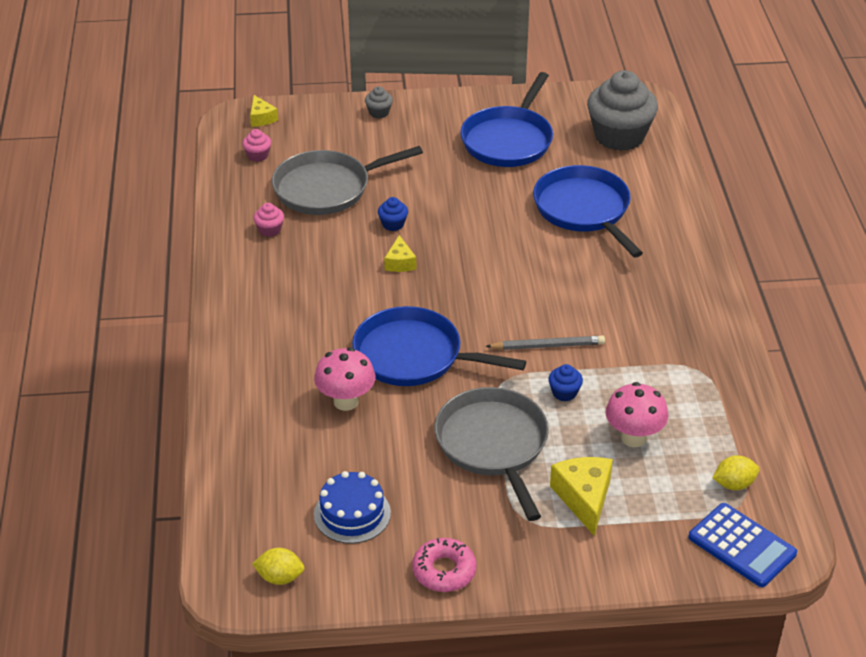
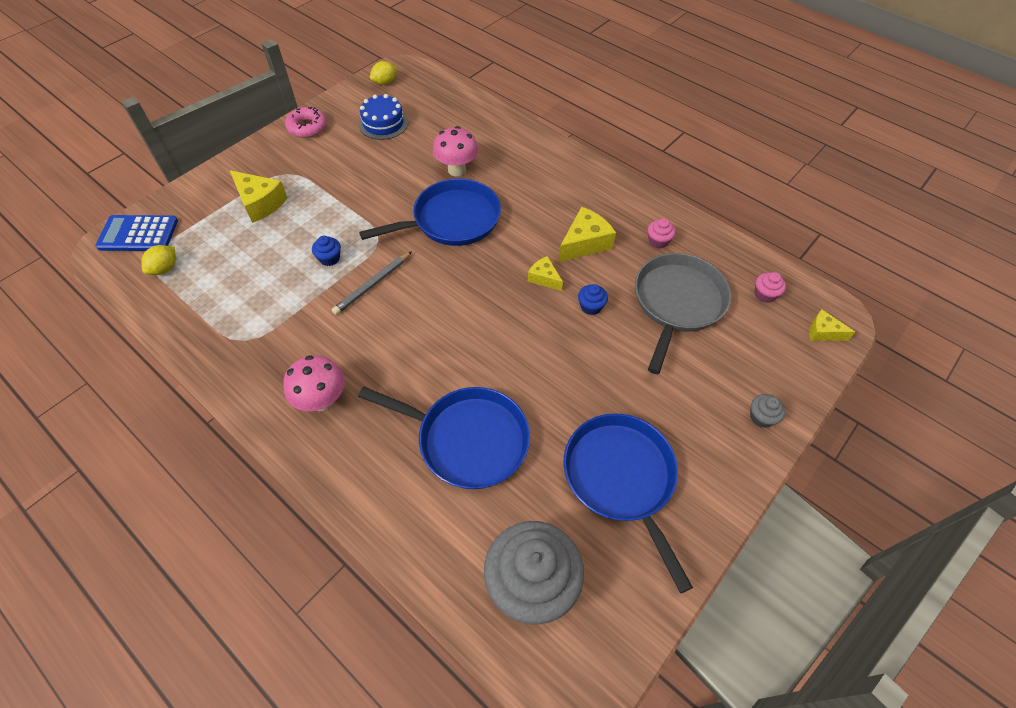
camera: 135 degrees right, 15 degrees up
grey pan [434,387,549,521] -> none
pink mushroom [606,382,668,447] -> pink mushroom moved to [283,355,345,411]
none -> yellow cheese [558,207,616,262]

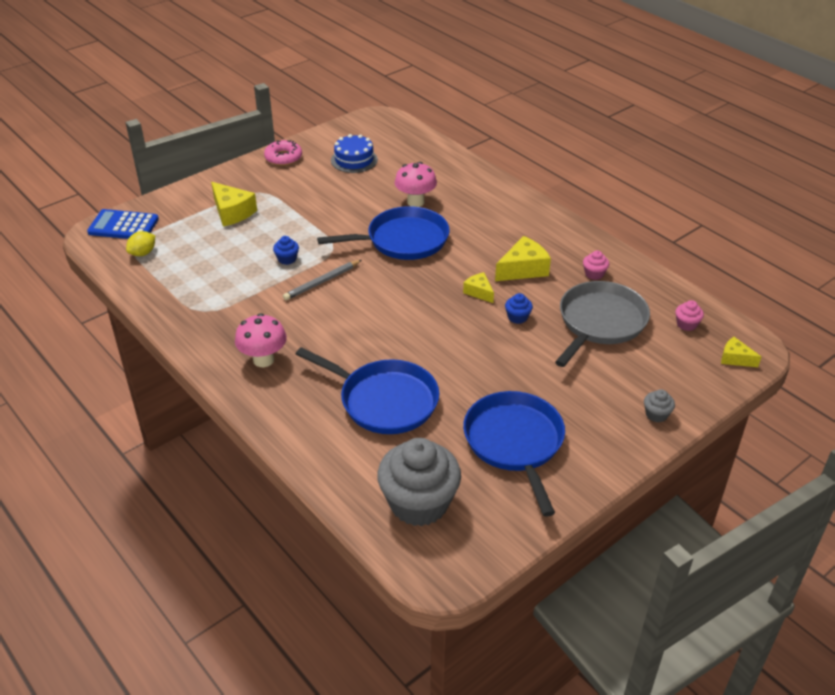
camera: 10 degrees right, 15 degrees down
yellow lemon [370,61,397,85] -> none

